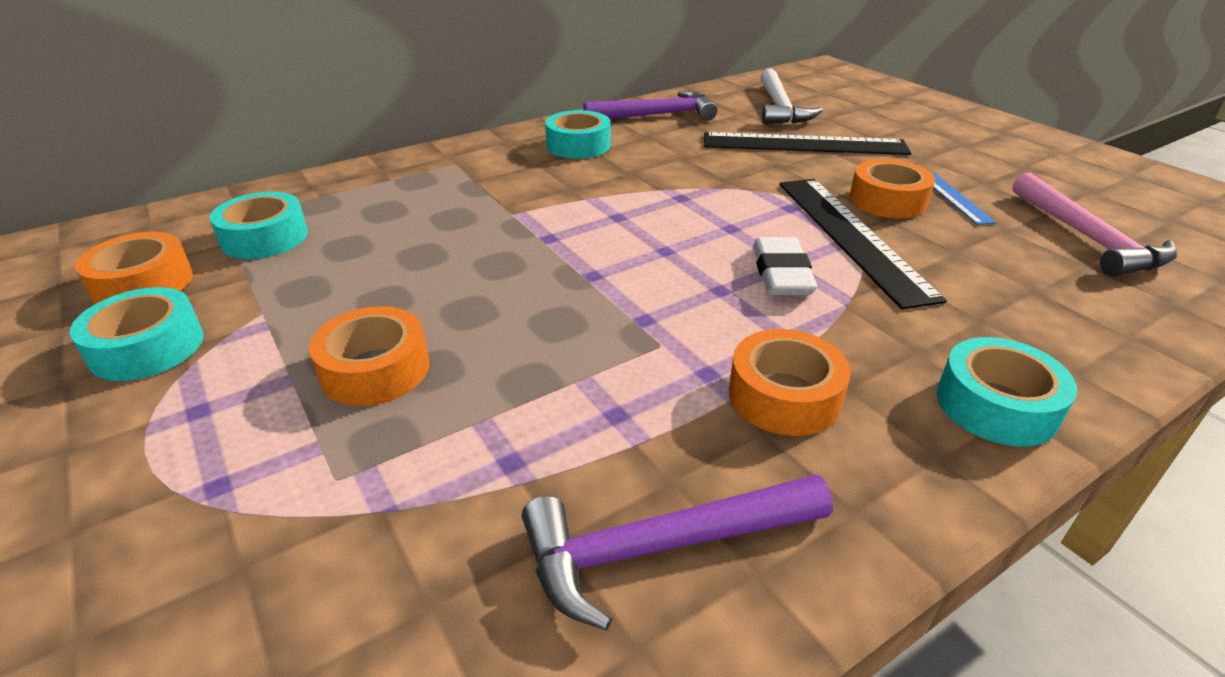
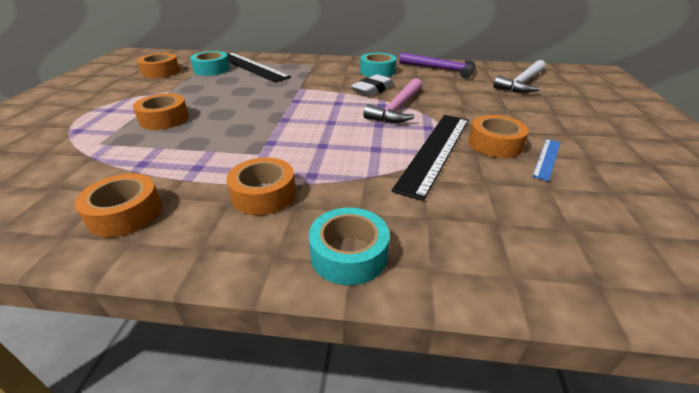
camera: 40 degrees right, 0 degrees up
turquoise tape [69,287,204,381] -> none
purple hammer [522,474,833,631] -> orange tape [75,173,162,237]
black ruler [704,132,911,155] -> black ruler moved to [227,52,291,83]
white eraser [753,237,817,295] -> white eraser moved to [351,74,394,96]
pink hammer [1012,173,1177,277] -> pink hammer moved to [363,78,422,123]

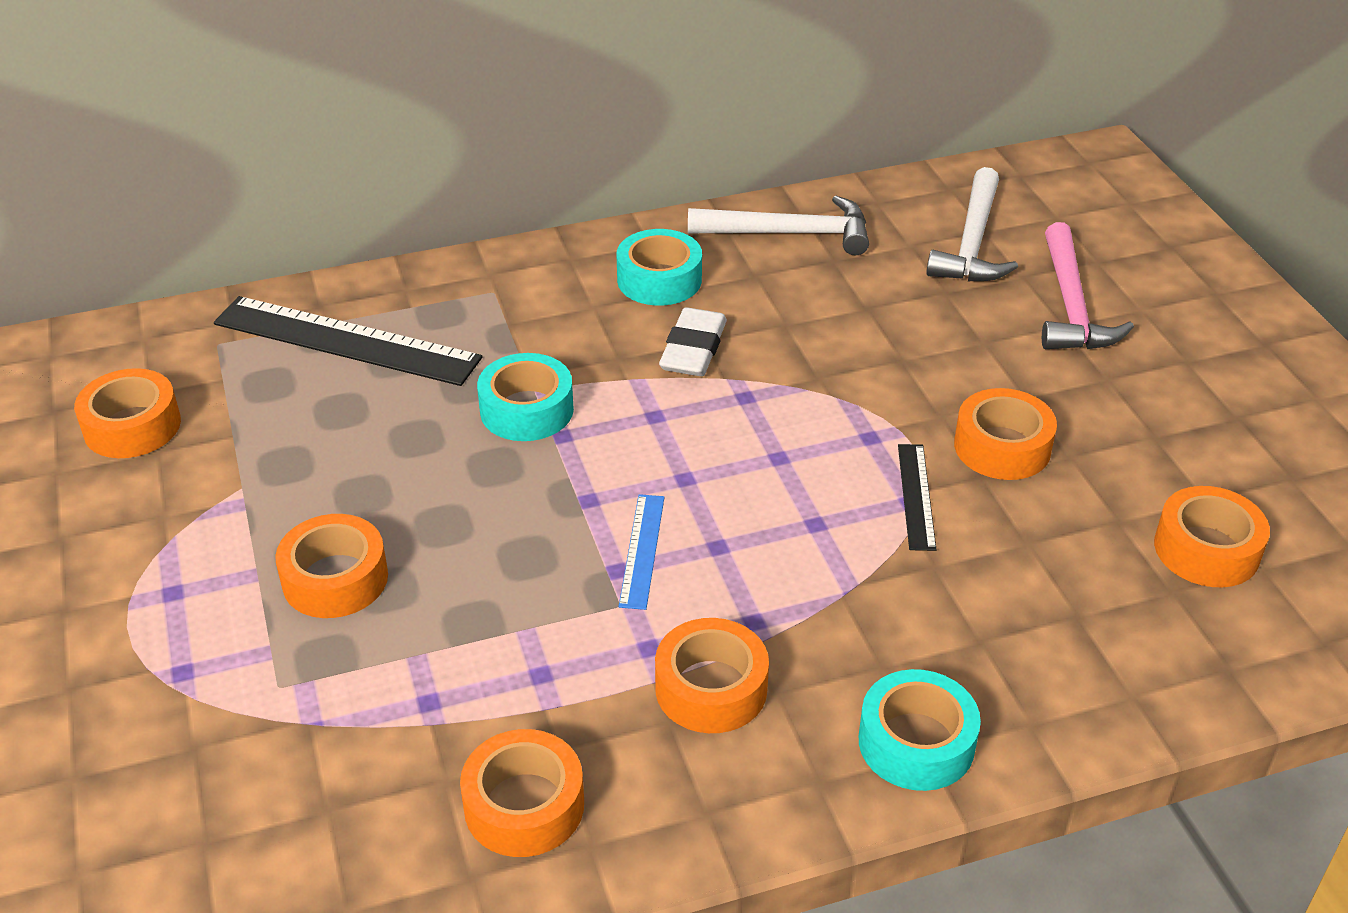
camera: 25 degrees left, 5 degrees up
turquoise tape [190,51,230,76] -> turquoise tape moved to [477,353,574,441]
pink hammer [363,78,422,123] -> pink hammer moved to [1042,222,1134,349]
black ruler [392,115,469,201] -> black ruler [898,444,937,551], size x0.49
purple hammer [399,52,476,78] -> white hammer [688,196,869,255]
blue ruler [532,139,561,181] -> blue ruler moved to [619,494,664,610]
none -> orange tape [1154,486,1270,587]

